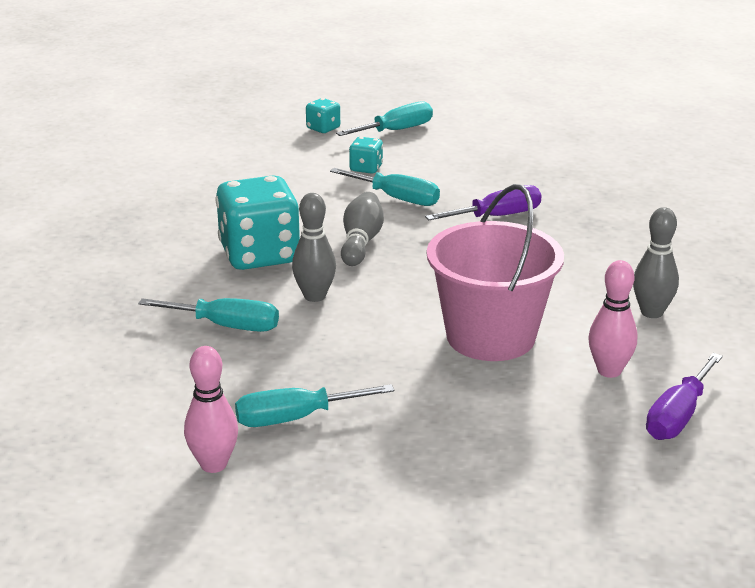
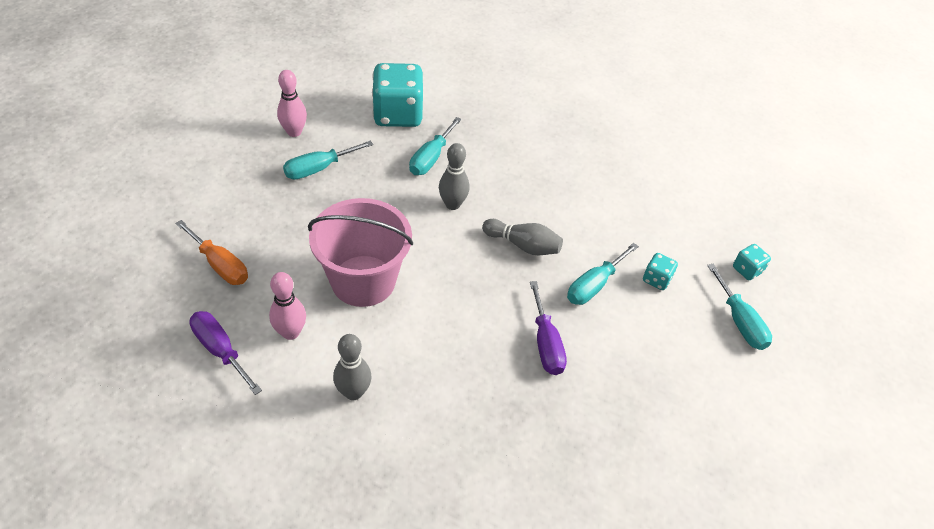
camera: 100 degrees right, 20 degrees up
turquoise dice [215,175,300,270] -> turquoise dice moved to [372,63,424,127]
turquoise screwdriver [235,384,394,427] -> turquoise screwdriver turned 120 degrees counterclockwise [283,141,373,179]
none -> orange screwdriver [175,220,248,285]

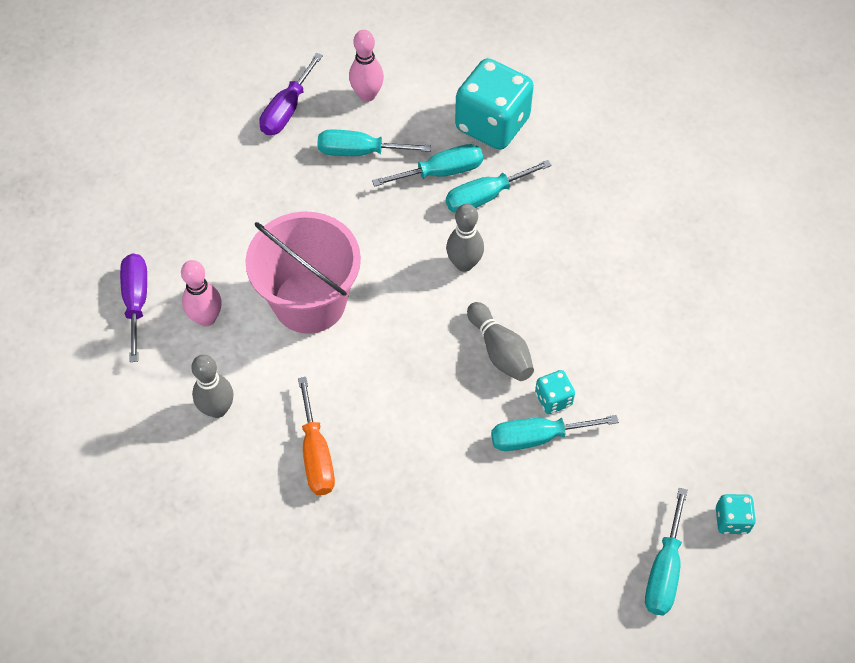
camera: 40 degrees right, 10 degrees up
orange screwdriver [175,220,248,285] -> orange screwdriver moved to [298,377,335,495]
purple screwdriver [530,281,567,375] -> purple screwdriver moved to [259,53,323,135]
turquoise dice [643,253,678,290] -> turquoise dice moved to [535,370,575,414]
none -> turquoise screwdriver [372,144,483,187]

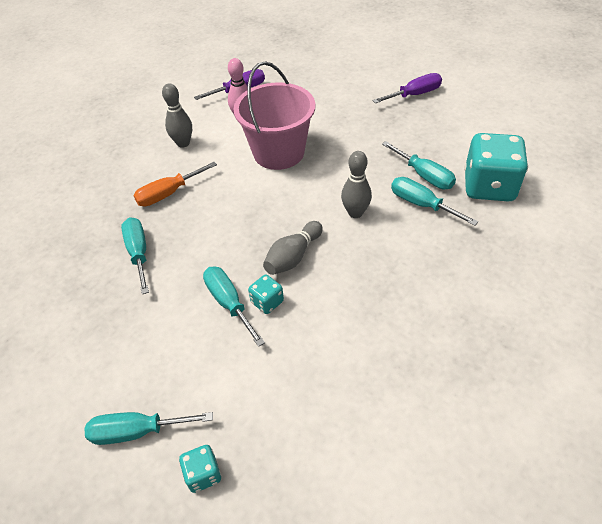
camera: 70 degrees right, 10 degrees down
purple screwdriver [259,53,323,135] -> purple screwdriver turned 150 degrees clockwise [372,73,442,103]
turquoise screwdriver [317,130,431,156] -> turquoise screwdriver moved to [121,217,149,294]
pink bowling pin [349,30,384,102] -> none

